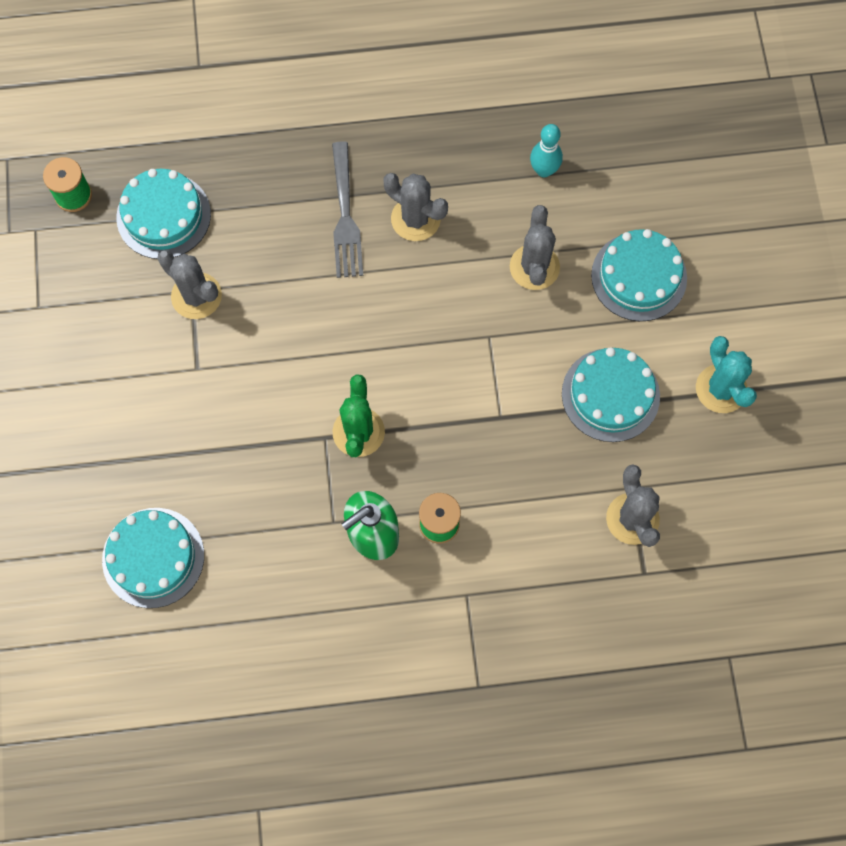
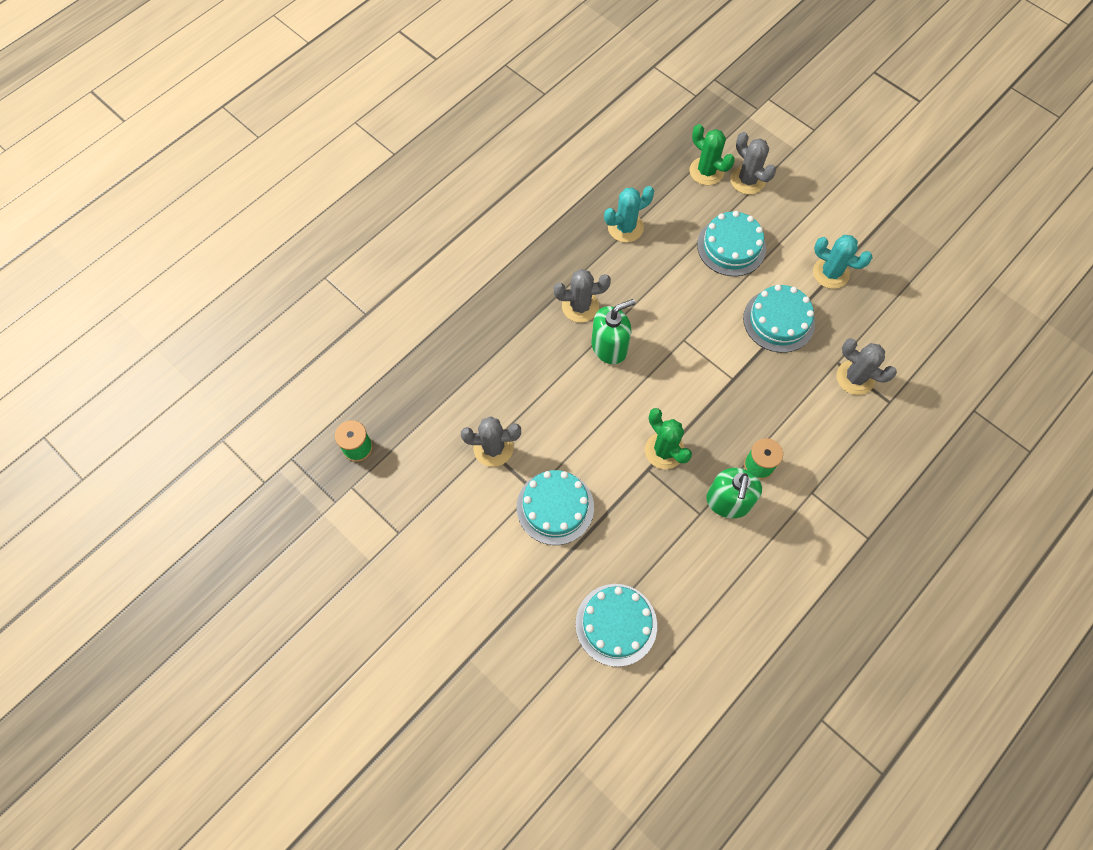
camera: 40 degrees left, 5 degrees down
turquoise cake [116,169,211,259] -> turquoise cake moved to [517,470,594,545]
grey fork [332,141,363,278] -> none
grey cactus [510,205,560,290] -> grey cactus moved to [731,132,776,194]
turquoise bowling pin [530,124,563,177] -> turquoise cactus [604,186,654,243]
none -> green soap dispenser [591,299,635,364]
none -> green cactus [689,124,735,185]

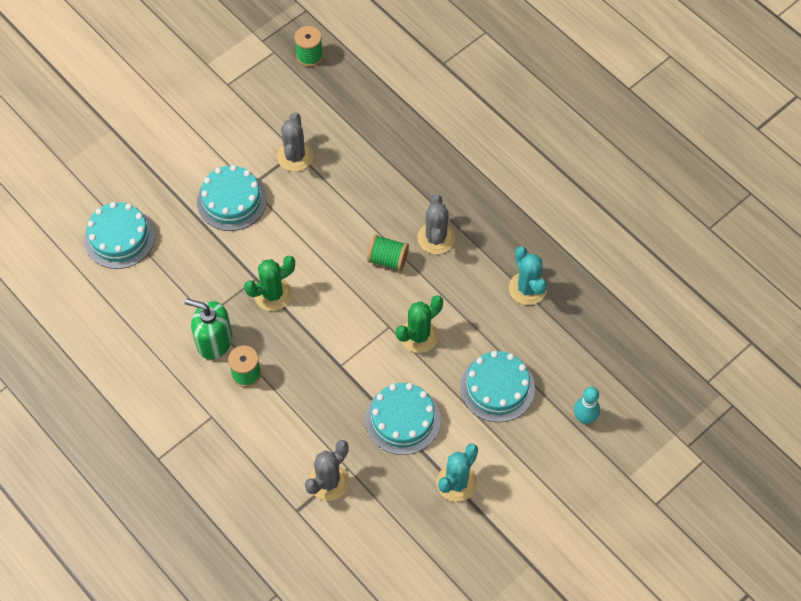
camera: 95 degrees right, 5 degrees down
green soap dispenser [591,299,635,364] -> green spool [367,235,409,271]
green cactus [689,124,735,185] -> green cactus moved to [396,295,443,353]
grey cactus [731,132,776,194] -> turquoise bowling pin [574,387,600,424]

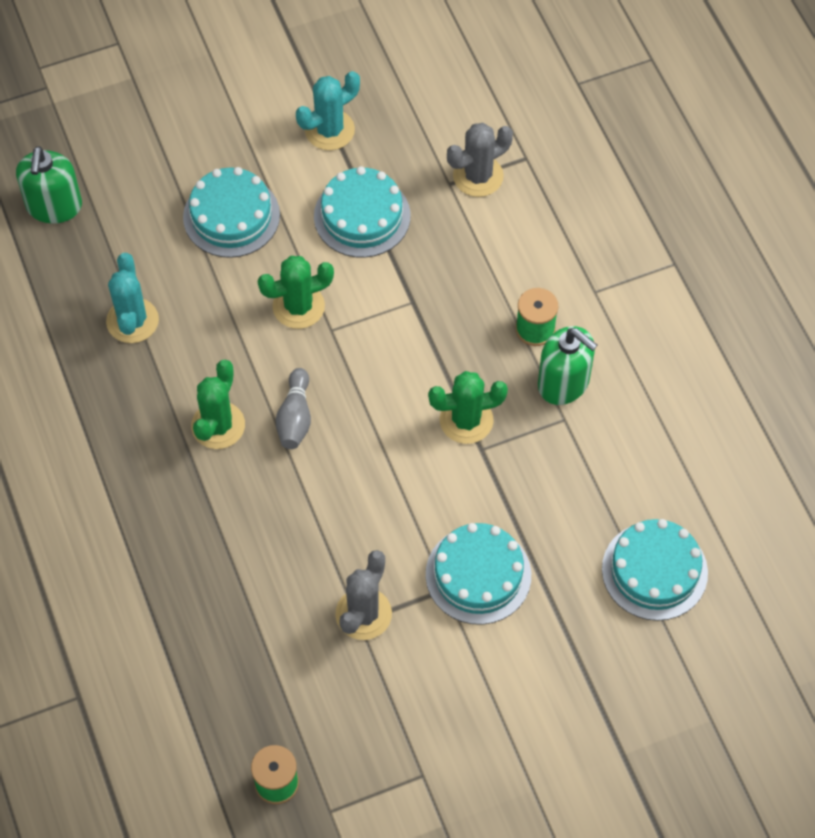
camera: 160 degrees left, 0 degrees up
green spool [367,235,409,271] -> grey bowling pin [276,368,311,449]
grey cactus [417,195,455,254] -> green cactus [191,360,245,449]
turquoise bowling pin [574,387,600,424] -> none
none -> green soap dispenser [16,146,82,223]

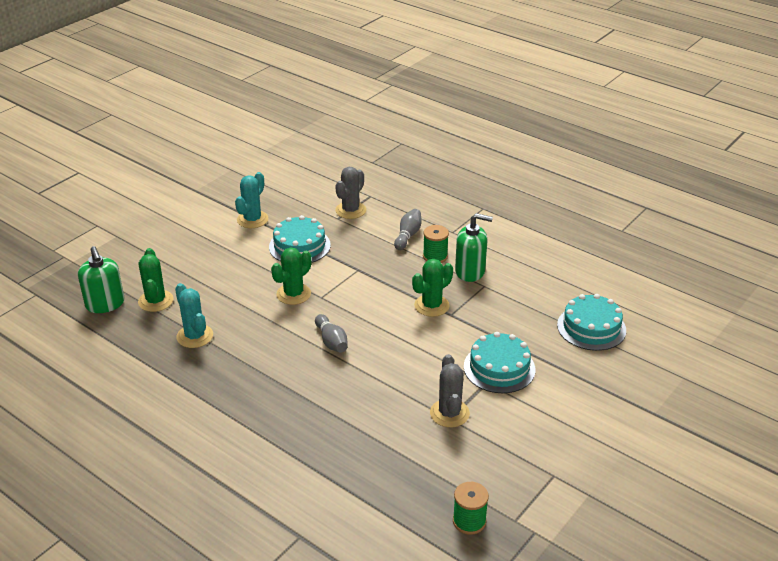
camera: 30 degrees left, 25 degrees down
turquoise cake [183,167,280,258] -> none
green cactus [191,360,245,449] -> green cactus moved to [138,248,174,312]
none -> grey bowling pin [394,209,421,250]

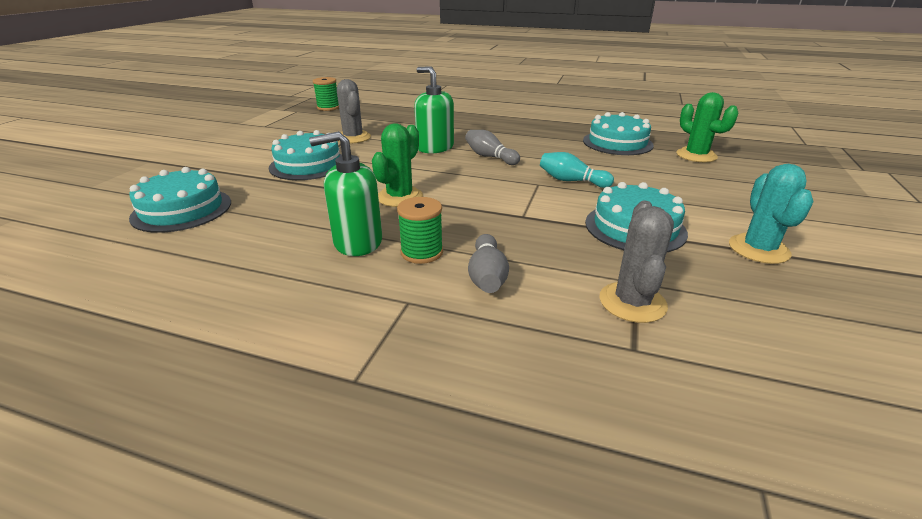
camera: 160 degrees right, 5 degrees down
green soap dispenser [78,246,125,313] -> green soap dispenser moved to [414,66,454,153]
turquoise cactus [175,283,213,348] -> turquoise cake [583,112,654,155]
green cactus [271,247,312,305] -> turquoise bowling pin [540,152,614,188]

